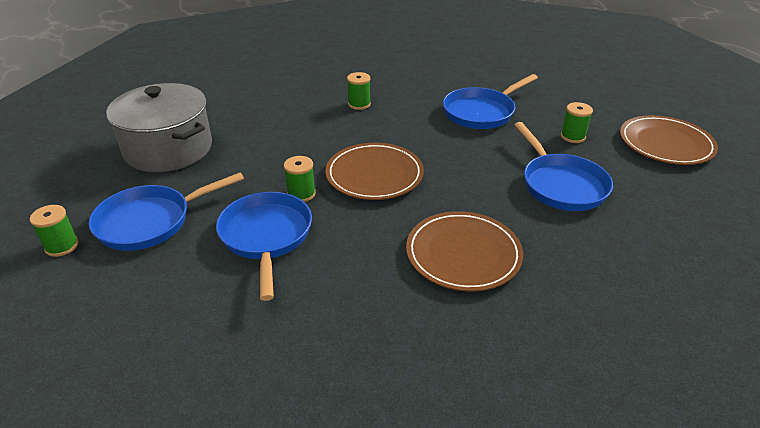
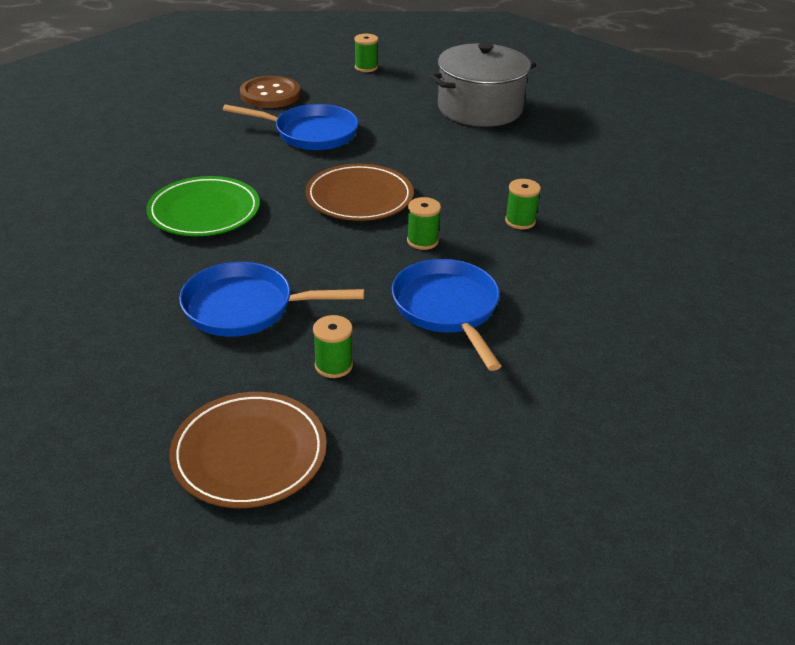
camera: 110 degrees right, 0 degrees up
blue pan [89,172,244,251] -> none
green spool [284,156,316,202] -> green spool moved to [407,197,441,250]
brown plate [406,211,523,291] -> green plate [146,176,260,236]
none -> brown button [240,76,301,108]

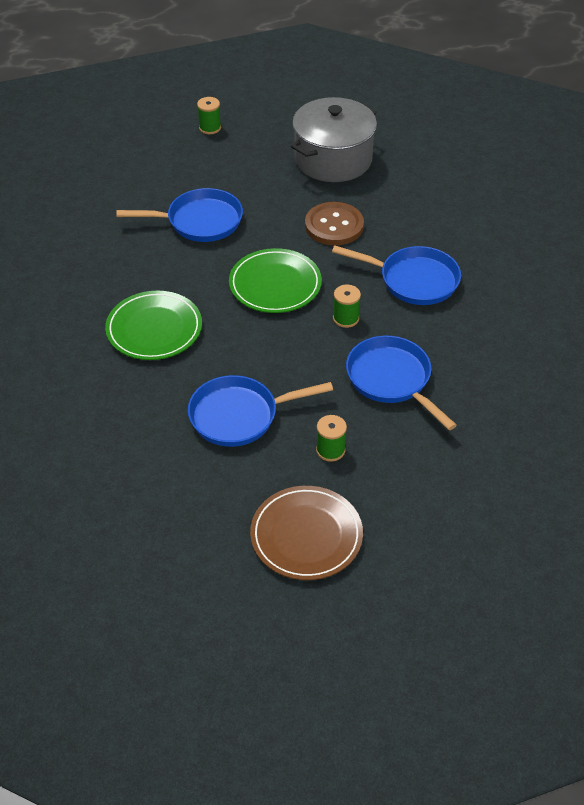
camera: 15 degrees left, 10 degrees up
brown button [240,76,301,108] -> brown button moved to [305,202,364,245]
brown plate [305,164,413,221] -> green plate [229,248,322,313]
green spool [505,179,541,229] -> blue pan [332,245,461,305]

